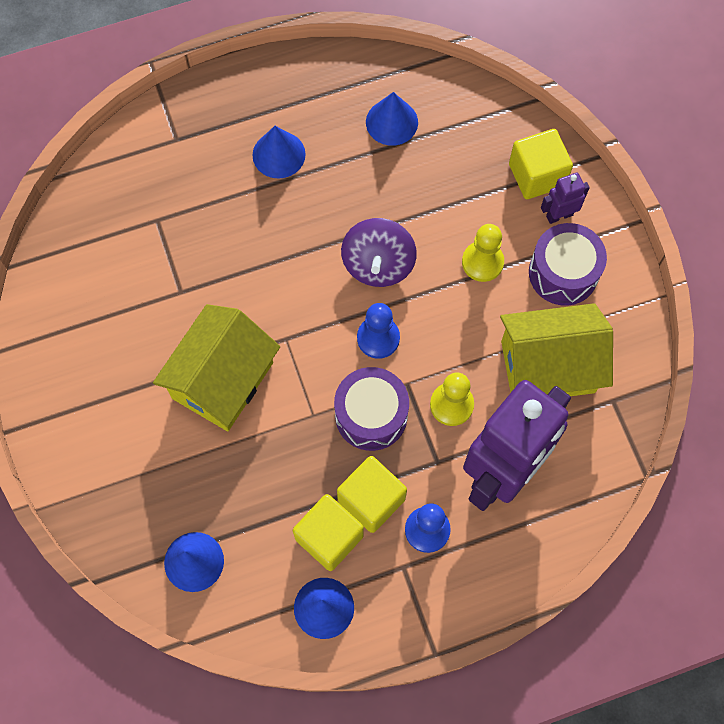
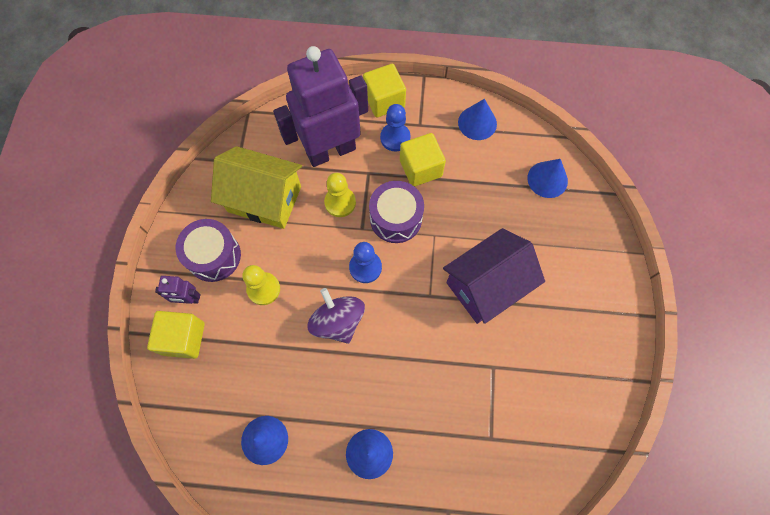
camera: 155 degrees left, 0 degrees up
yellow house [153,304,280,431] -> purple house [443,228,545,324]
yellow cube [293,494,364,571] -> yellow cube moved to [363,64,406,117]
purple spinning top [341,218,417,287] -> purple spinning top turned 60 degrees counterclockwise [307,288,365,344]

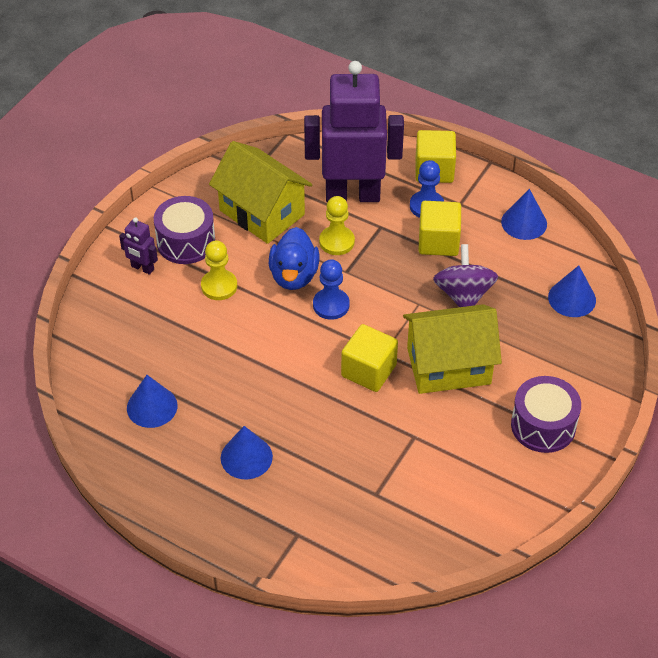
camera: 25 degrees right, 20 degrees down
yellow cube [147,311,205,359] -> yellow cube moved to [341,324,398,392]
purple spinning top [307,288,365,344] -> purple spinning top moved to [433,244,498,307]
purple drum [369,181,424,243] -> purple drum moved to [511,376,581,453]
purple house [443,228,545,324] -> yellow house [403,304,502,394]
none -> blue duck [269,227,320,290]

